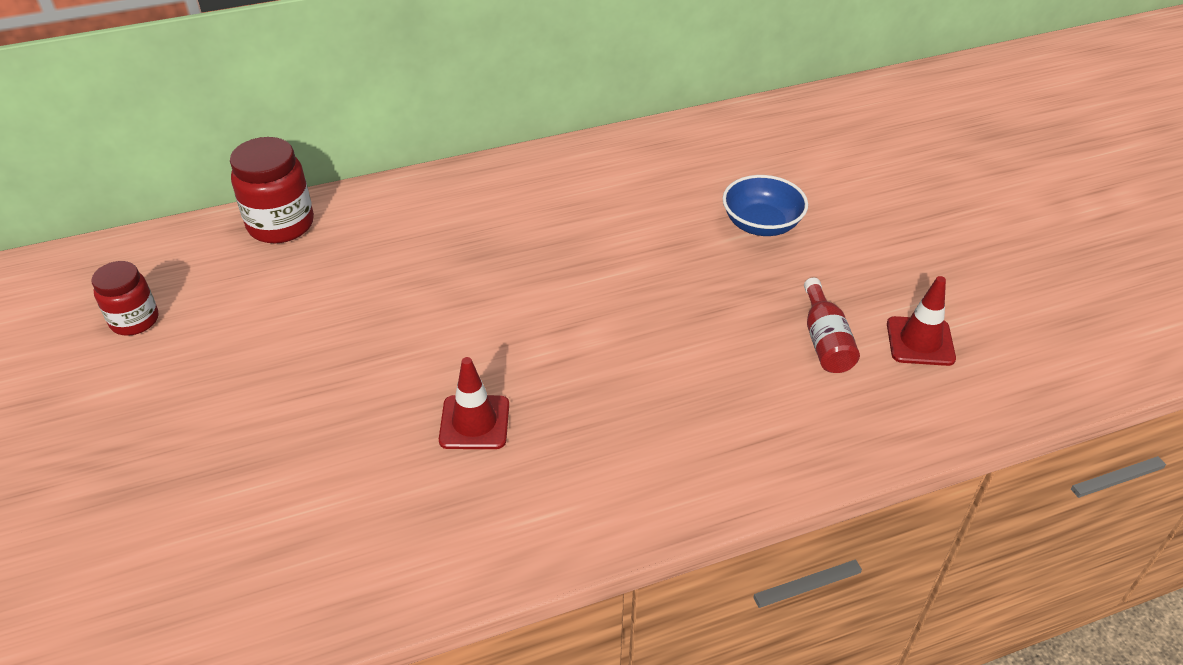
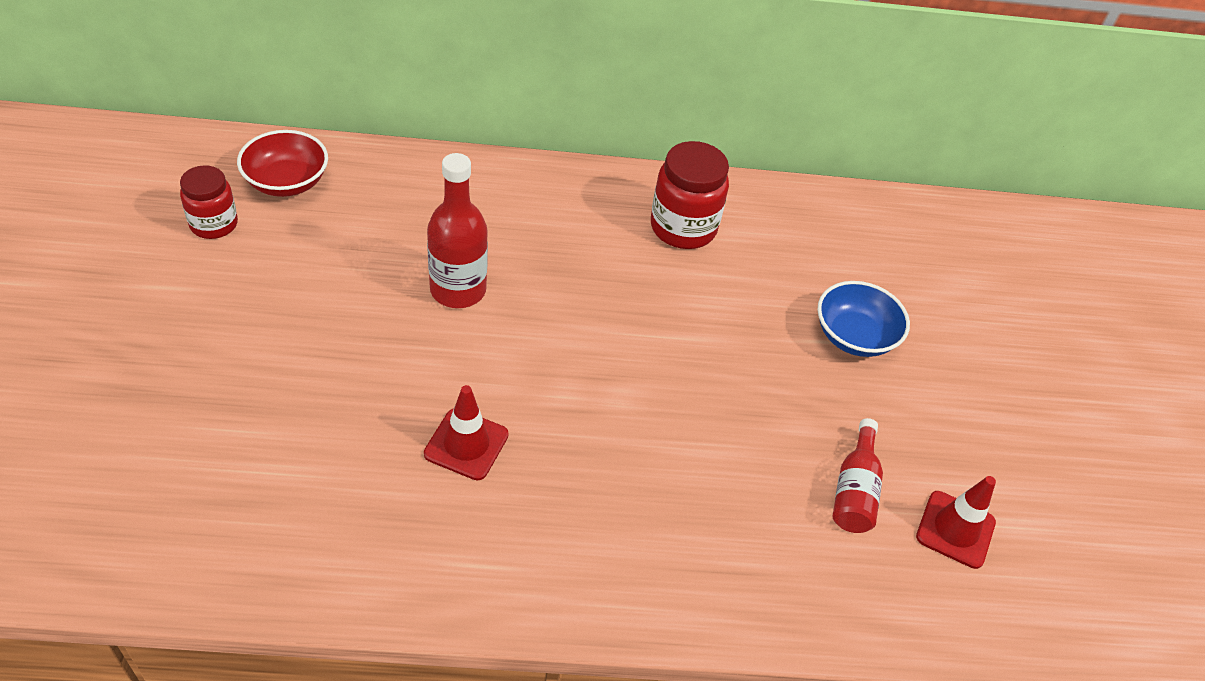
camera: 15 degrees right, 5 degrees up
red jar [230,137,314,243] -> red jar moved to [651,141,729,249]
none -> red bowl [237,130,328,197]
none -> red bottle [427,153,488,308]

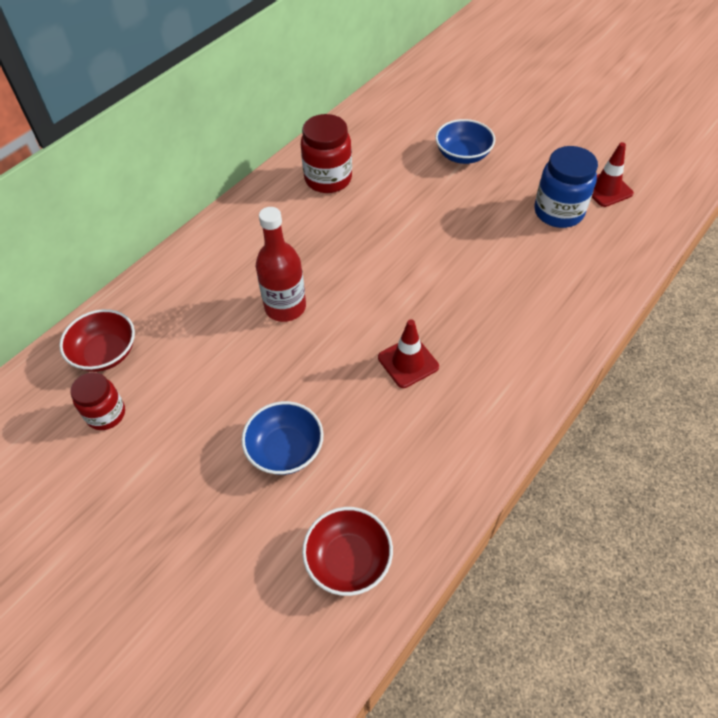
camera: 45 degrees left, 5 degrees up
red bottle [833,418,883,533] -> blue jar [534,146,598,228]
none -> blue bowl [241,401,324,475]
none -> red bowl [302,507,393,596]

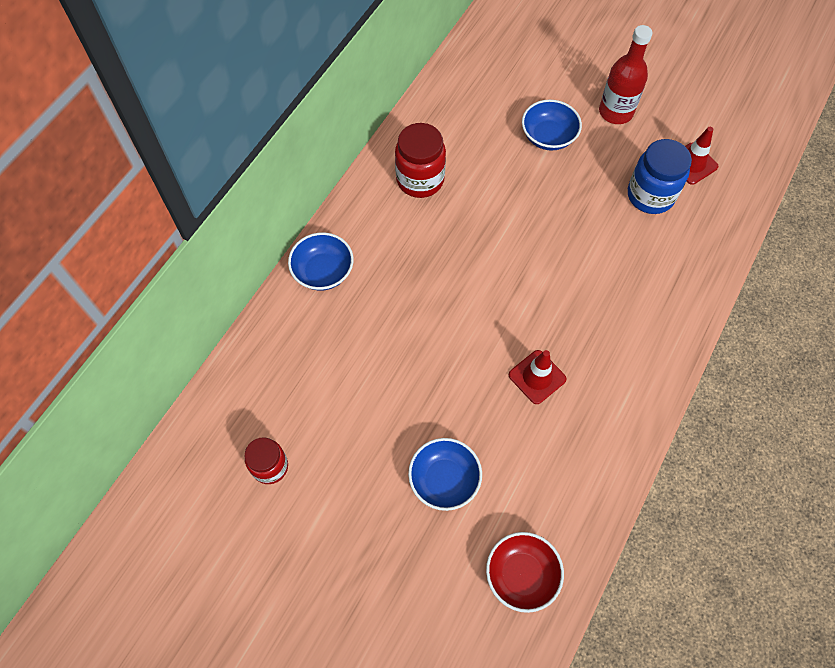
camera: 10 degrees left, 10 degrees up
red bowl [59,309,135,372] -> none
red bottle [256,207,306,322] -> red bottle moved to [599,25,652,124]
none -> blue bowl [288,232,354,291]

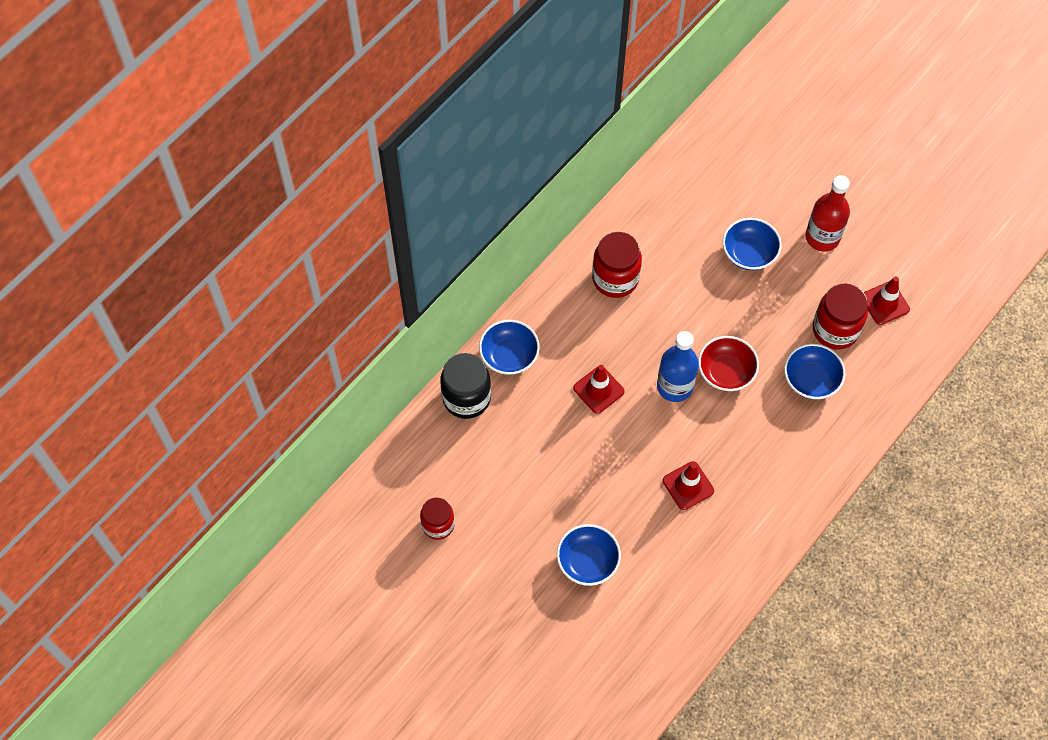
camera: 10 degrees right, 0 degrees up
red bowl [486,532,564,613] -> red bowl moved to [698,336,759,391]
blue jar [628,139,692,214] -> red jar [813,284,868,350]
none -> black jar [440,353,491,419]
none -> red traffic cone [573,365,625,414]
none -> blue bottle [657,331,699,402]
none -> blue bowl [784,344,845,399]

